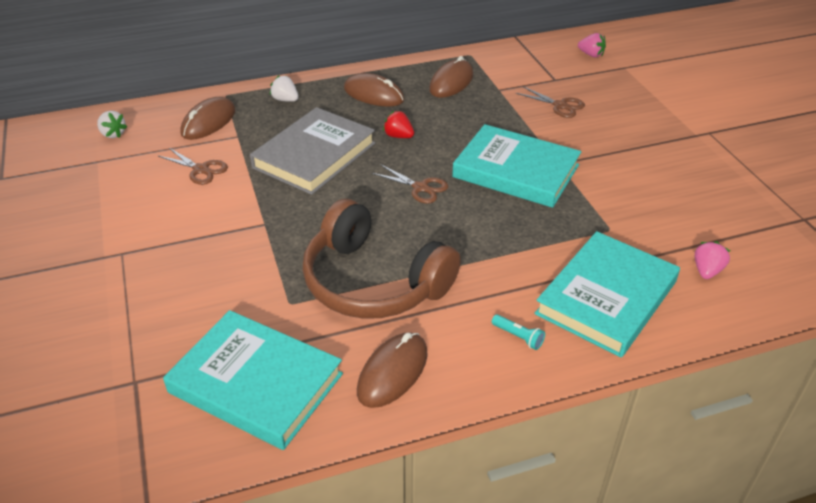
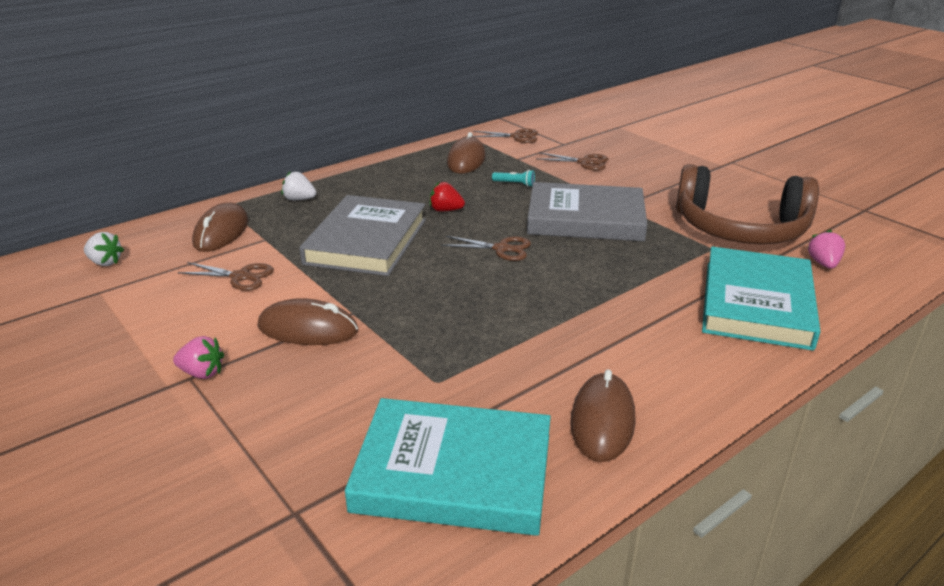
camera: 20 degrees left, 10 degrees down
brown headphones [302,199,461,319] -> brown headphones moved to [676,164,819,244]
brown mouse [344,73,404,107] -> brown mouse moved to [258,298,358,345]
turquoise book [452,124,581,208] -> grey book [527,182,647,241]
turquoise flashlight [492,314,545,350] -> turquoise flashlight moved to [492,170,535,187]
pink strawberry [578,33,606,57] -> pink strawberry moved to [173,336,224,379]
none -> brown scissors [473,129,538,143]

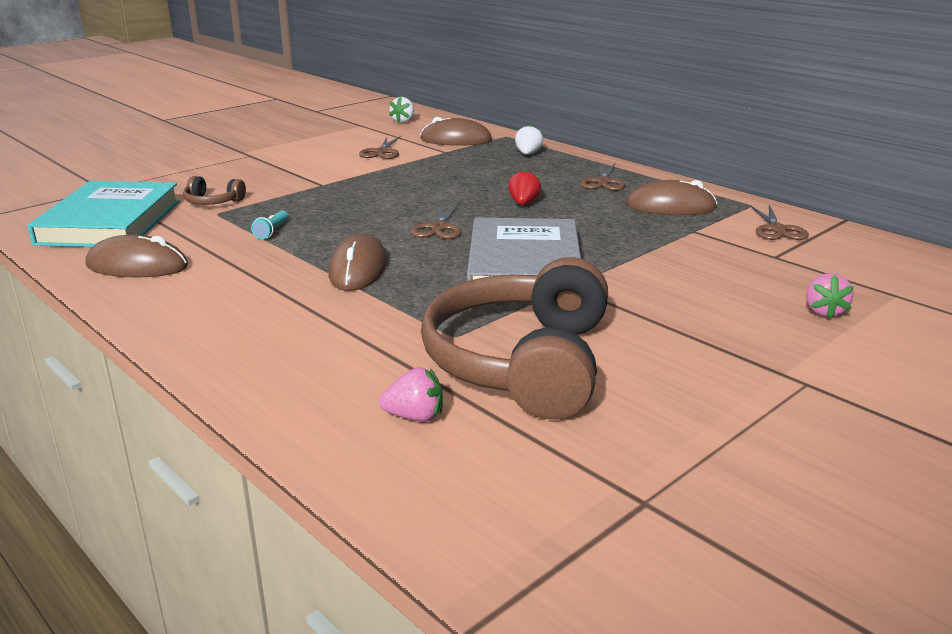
camera: 85 degrees right, 5 degrees down
pink strawberry [173,336,224,379] -> pink strawberry moved to [806,273,854,319]
brown mouse [258,298,358,345] -> brown mouse moved to [329,233,387,291]
grey book [300,195,426,276] -> none
turquoise flashlight [492,170,535,187] -> turquoise flashlight moved to [251,211,289,239]
brown scissors [536,152,608,170] -> brown scissors moved to [580,163,625,191]
turquoise book [702,246,821,351] -> none
none -> brown headphones [183,176,246,205]

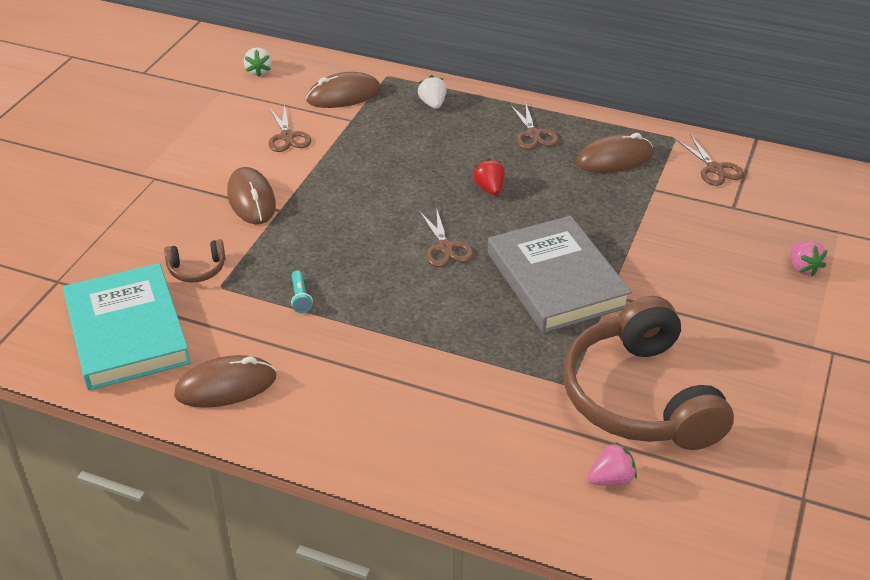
camera: 25 degrees left, 15 degrees up
brown mouse [329,233,387,291] -> brown mouse moved to [227,167,276,224]

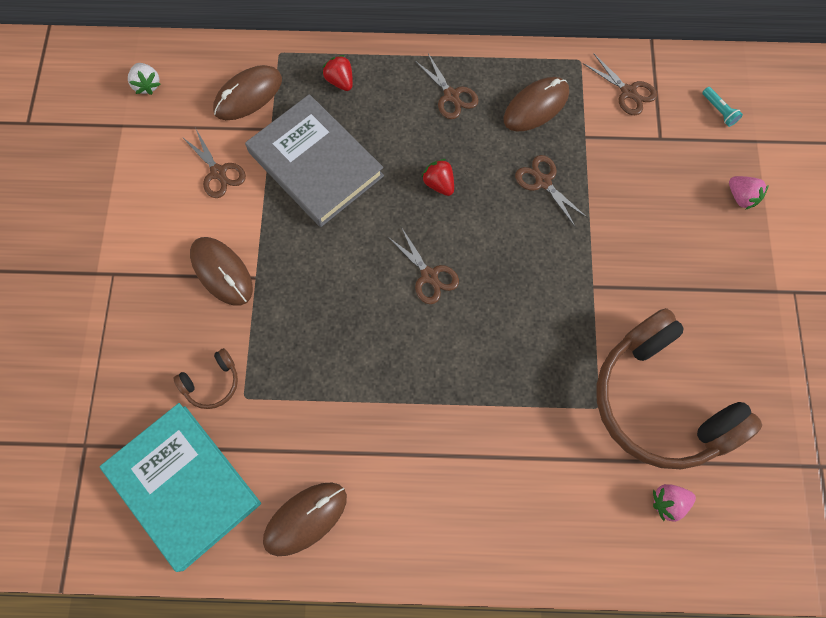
camera: 20 degrees left, 30 degrees up
turquoise flashlight [291,270,313,313] -> turquoise flashlight moved to [702,87,743,127]
white strawberry [418,75,447,109] -> red strawberry [322,55,353,91]
grey book [488,216,632,333] -> grey book moved to [245,94,384,227]
pink strawberry [588,442,637,486] -> pink strawberry turned 150 degrees counterclockwise [653,484,696,522]
none -> brown scissors [515,155,588,226]

